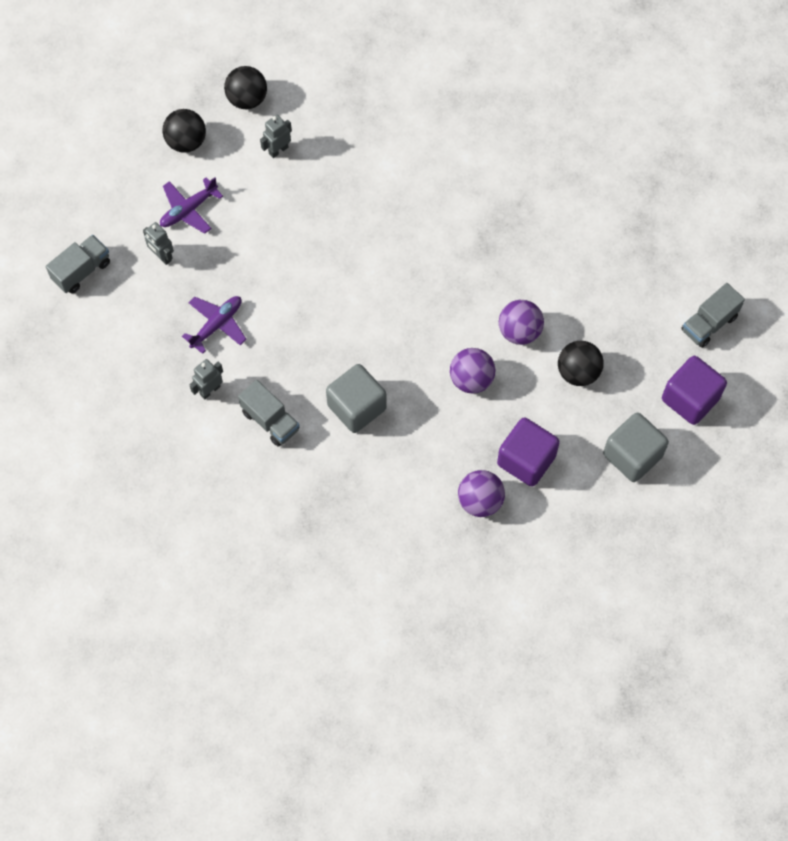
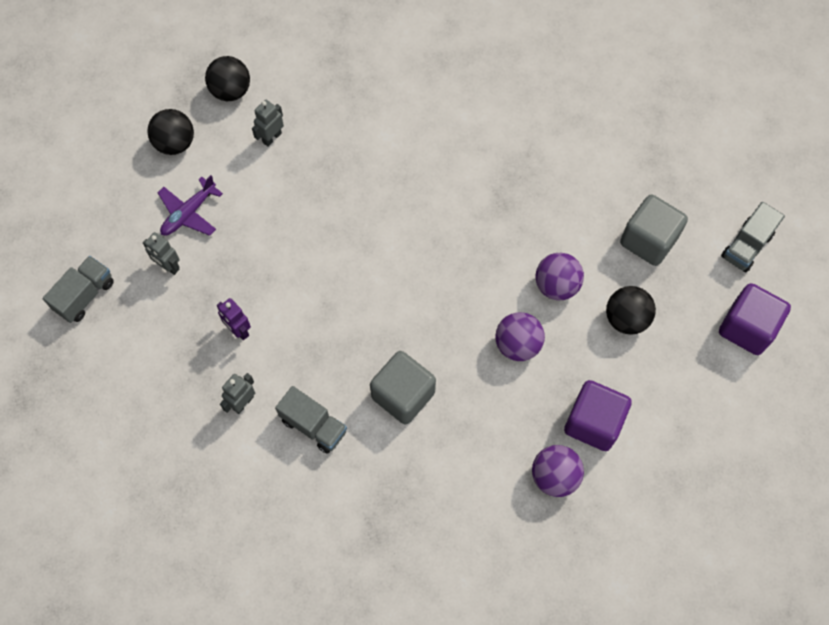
camera: 10 degrees left, 0 degrees up
purple plane [182,296,247,354] -> purple robot [217,298,251,340]
grey cube [603,413,669,482] -> grey cube moved to [620,195,688,266]

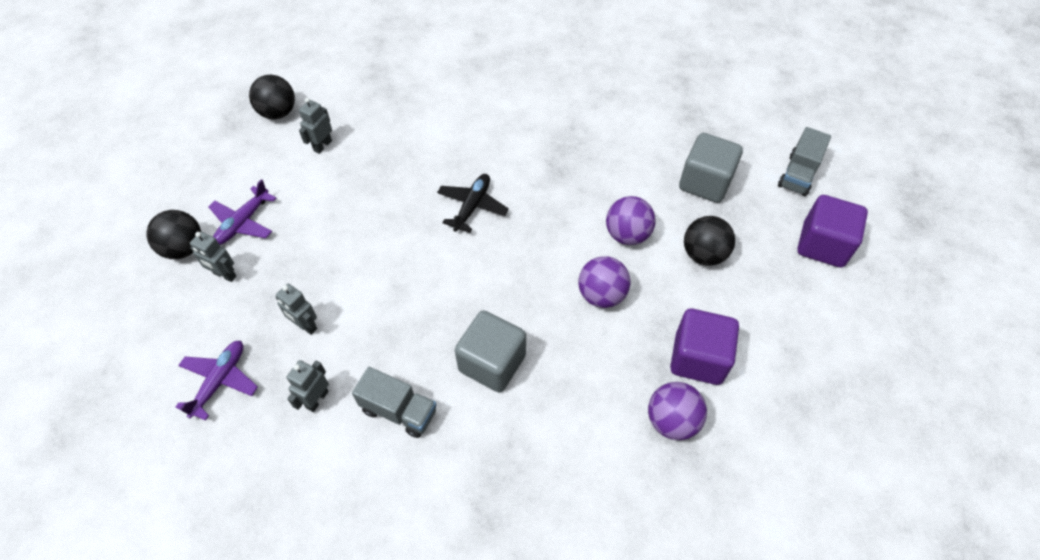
camera: 10 degrees left, 10 degrees down
grey truck [43,256,114,323] -> none
black ball [147,109,194,155] -> black ball moved to [146,210,201,259]
purple robot [217,298,251,340] -> grey robot [276,283,317,335]
none -> purple plane [175,341,258,421]
none -> black plane [437,174,509,233]

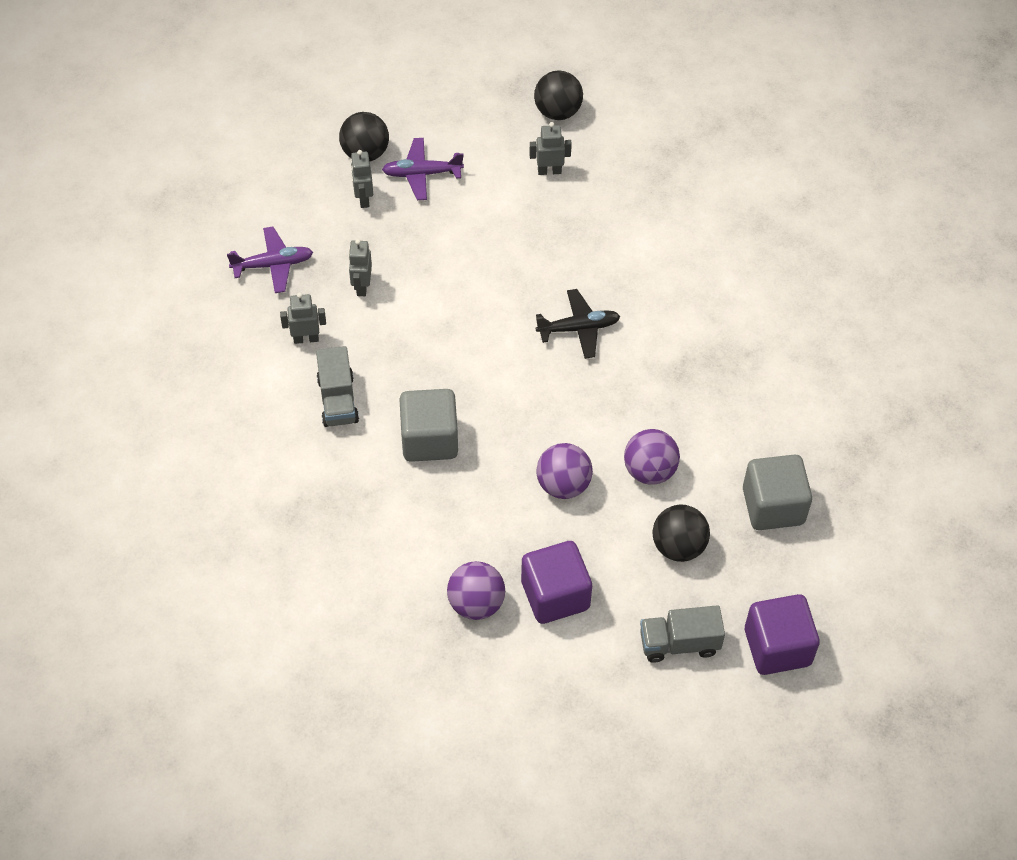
camera: 55 degrees right, 0 degrees up
grey truck [778,127,831,196] -> grey truck moved to [640,605,725,663]

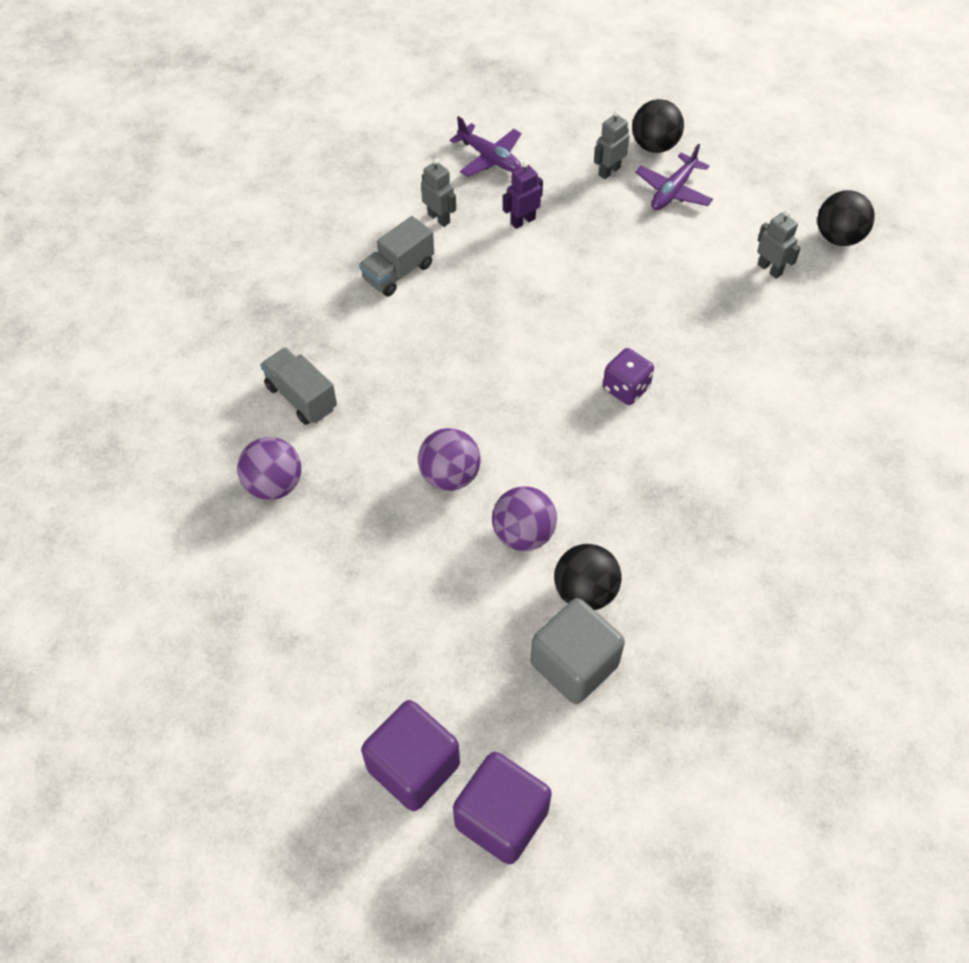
camera: 55 degrees right, 0 degrees up
grey robot [348,239,372,296] -> purple robot [503,161,543,229]
purple plane [382,138,464,200] -> purple plane turned 105 degrees counterclockwise [635,143,713,210]
grey cube [399,389,458,462] -> none
purple cube [521,541,592,624] -> purple cube moved to [453,752,552,864]
black plane [536,289,620,359] -> purple dice [603,348,654,405]
grey truck [640,605,725,663] -> grey truck moved to [260,347,337,425]
black ball [653,504,710,562] -> black ball moved to [554,544,622,610]

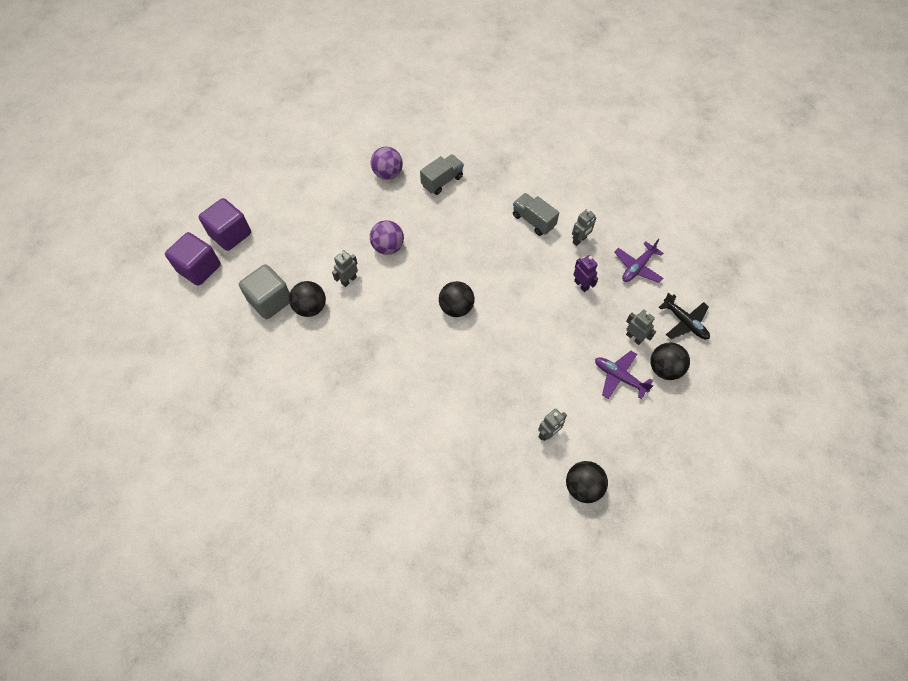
camera: 90 degrees right, 5 degrees up
purple ball [492,486,557,551] -> grey robot [332,250,358,287]
purple dice [603,348,654,405] -> none
none -> black ball [439,281,475,317]
none -> black plane [659,293,710,339]

